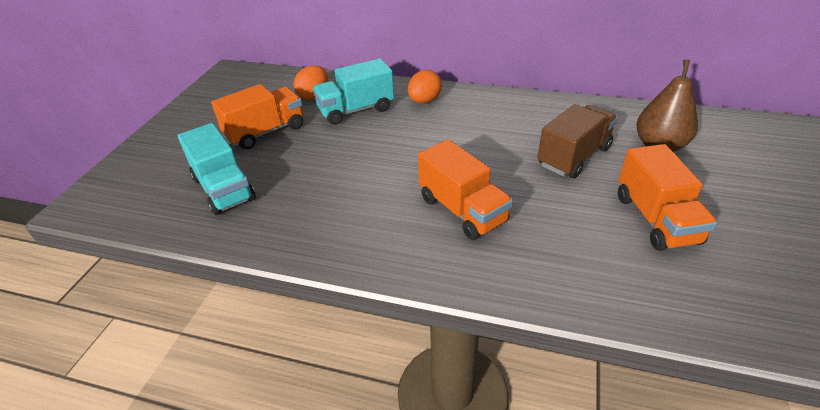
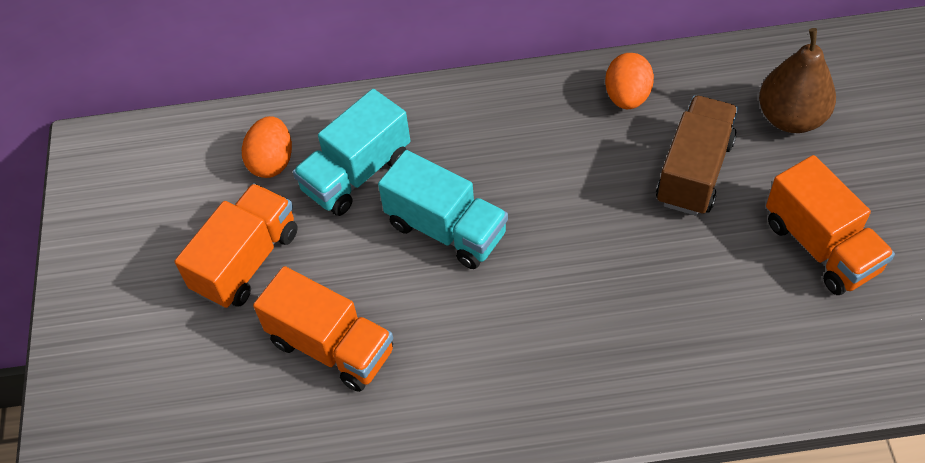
camera: 20 degrees left, 15 degrees up
turquoise truck [178,123,256,215] -> turquoise truck moved to [378,150,508,269]
orange egg [408,70,442,103] -> orange egg moved to [605,53,654,109]
orange truck [418,139,513,240] -> orange truck moved to [253,266,393,392]

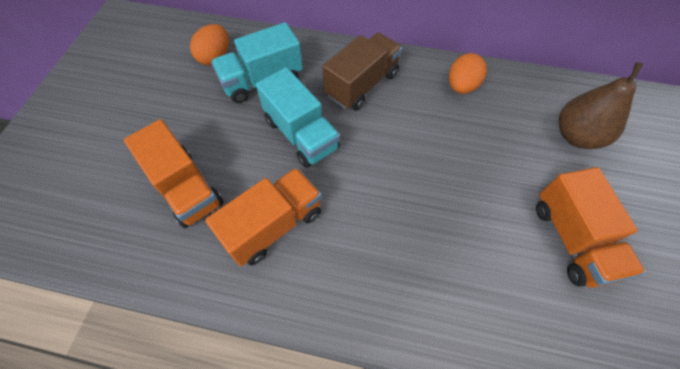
camera: 15 degrees right, 5 degrees up
orange truck [175,183,298,308] -> orange truck moved to [205,168,322,266]
brown truck [656,95,738,216] -> brown truck moved to [322,33,402,111]

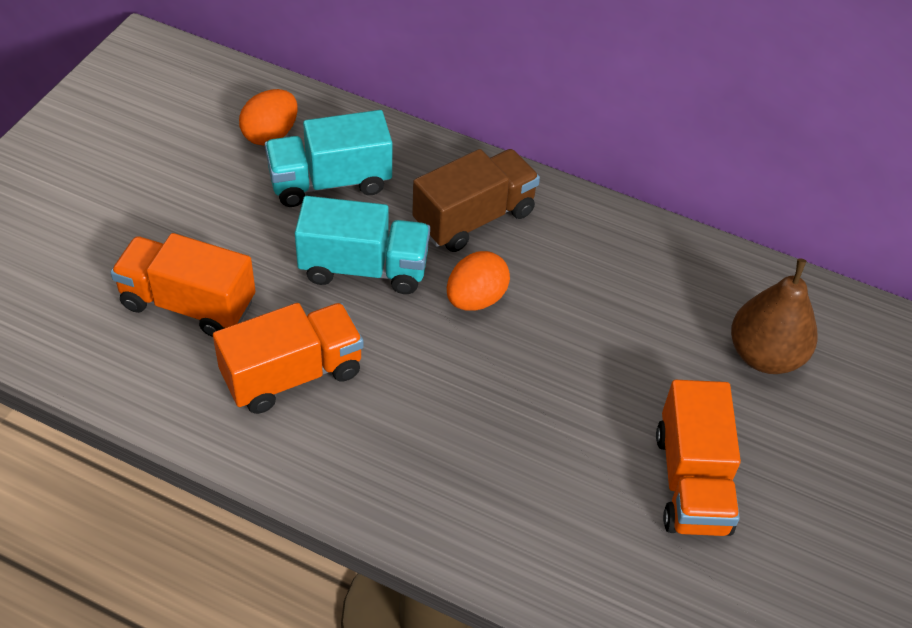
camera: 10 degrees right, 10 degrees down
orange truck [124,119,224,228] -> orange truck turned 135 degrees clockwise [110,233,256,337]
turquoise truck [256,67,340,168] -> turquoise truck turned 60 degrees counterclockwise [295,196,430,294]
orange egg [449,53,487,94] -> orange egg moved to [447,251,510,311]

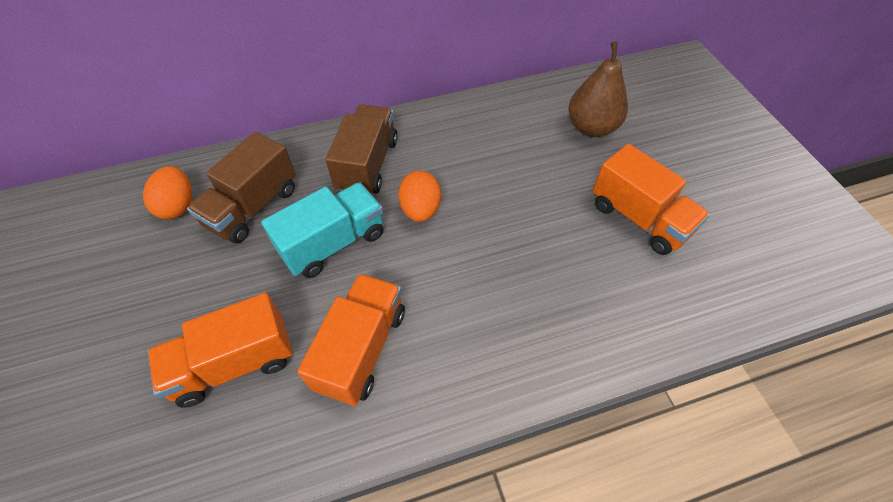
camera: 40 degrees left, 5 degrees up
turquoise truck [265,110,392,207] -> brown truck [187,132,296,244]

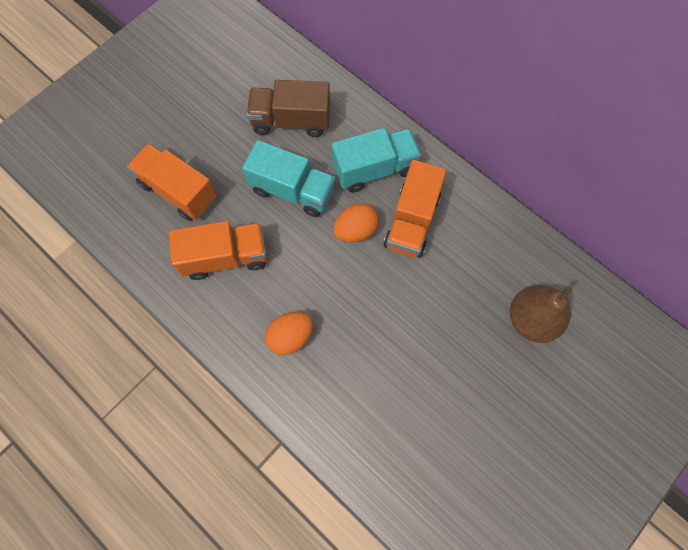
camera: 60 degrees right, 15 degrees up
orange egg [143,166,192,219] -> orange egg moved to [265,312,313,355]
brown truck [326,104,398,193] -> turquoise truck [332,128,421,193]
orange truck [593,144,710,255] -> orange truck moved to [384,160,446,258]

